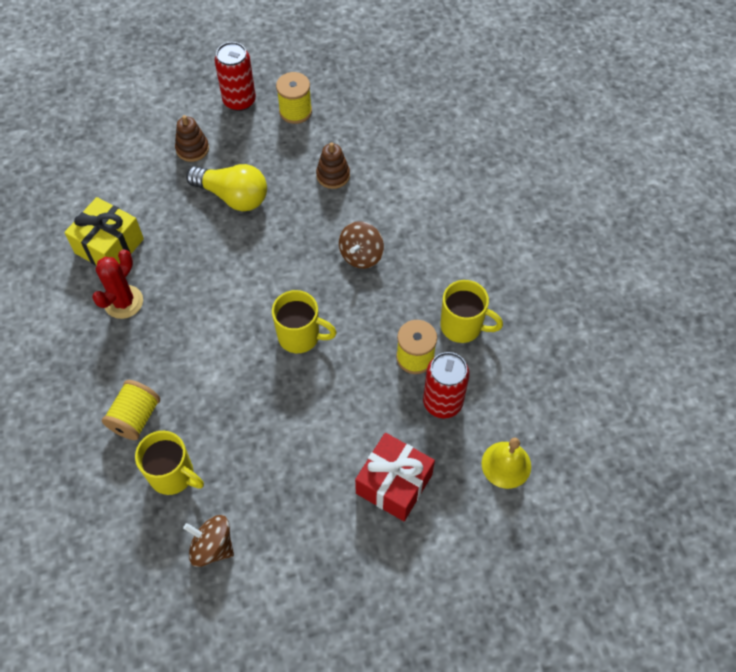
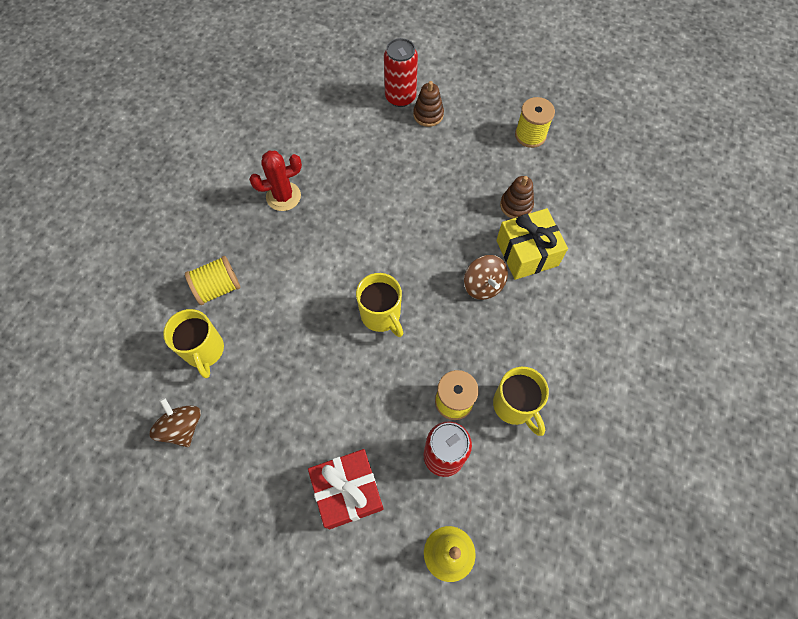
camera: 40 degrees right, 5 degrees up
yellow gift [64,197,144,266] -> yellow gift moved to [496,208,568,280]
yellow light bulb [186,164,267,211] -> none
red can [215,42,256,111] -> red can moved to [384,38,418,107]
brown spinning top [339,221,384,269] -> brown spinning top turned 90 degrees counterclockwise [464,255,508,300]

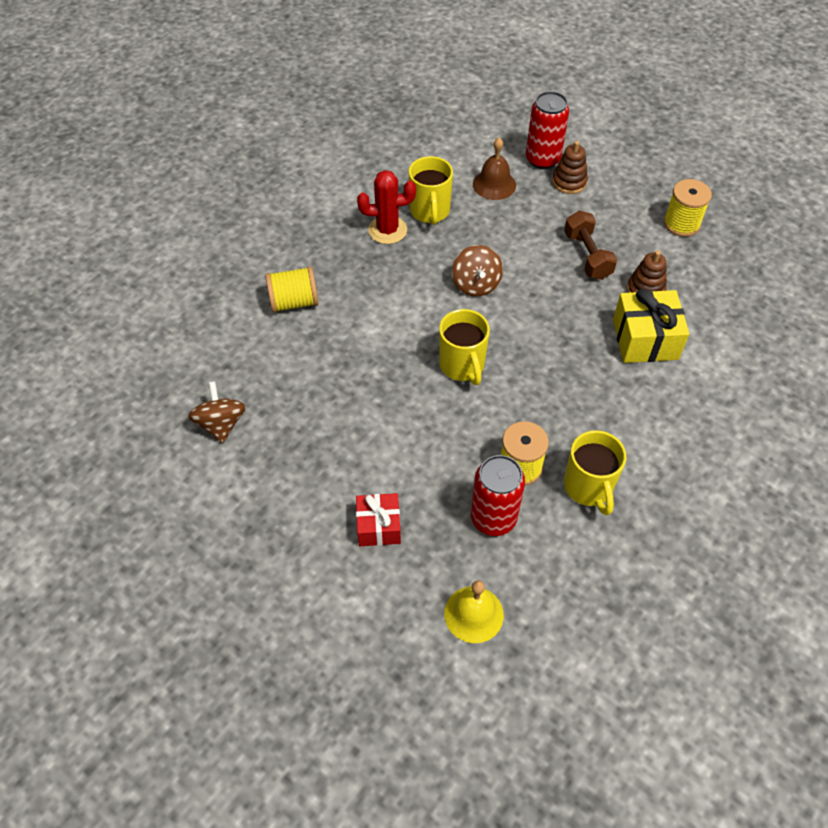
camera: 15 degrees right, 10 degrees down
yellow mug [163,309,224,378] -> yellow mug moved to [409,156,453,225]
red gift [308,449,384,529] -> red gift [356,493,401,546], size x0.65
brown spinning top [464,255,508,300] -> brown spinning top moved to [452,245,503,297]
none -> brown bell [473,138,516,200]
none -> brown dumbbell [564,211,617,280]

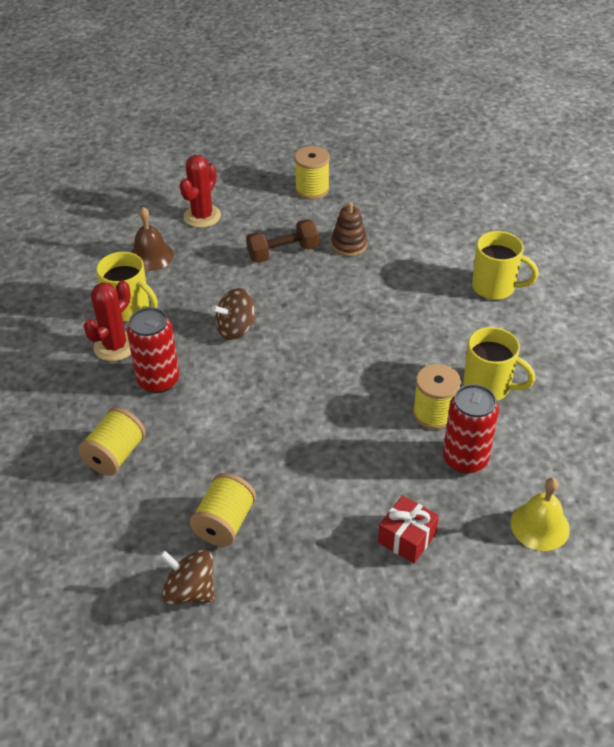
camera: 50 degrees left, 10 degrees down
yellow mug [439,309,490,385] -> yellow mug moved to [472,231,539,300]
brown spinning top [452,245,503,297] -> brown spinning top turned 120 degrees clockwise [212,288,257,340]
red can [526,91,569,169] -> red can moved to [127,307,179,393]
brown stacking toy [552,141,588,194] -> red cactus [180,155,221,228]
brown dumbbell [564,211,617,280] -> brown dumbbell turned 45 degrees counterclockwise [246,219,319,263]
yellow gift [613,289,689,363] -> none
none -> yellow spool [190,473,256,546]

